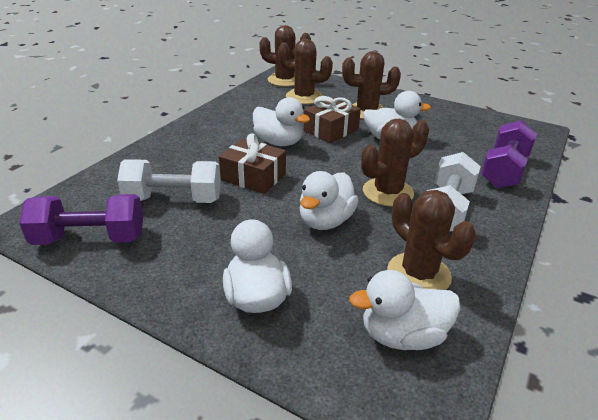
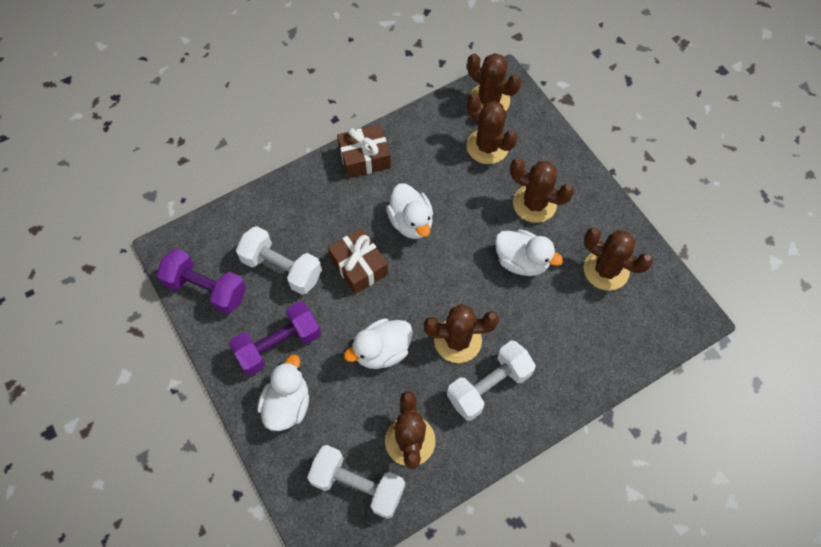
camera: 30 degrees right, 30 degrees up
brown gift [304,96,361,143] -> brown gift moved to [337,125,391,178]
white duck [349,270,460,350] -> white dumbbell [307,445,405,519]
purple dumbbell [481,120,537,188] -> purple dumbbell moved to [229,301,321,376]
none -> brown cactus [584,228,653,291]

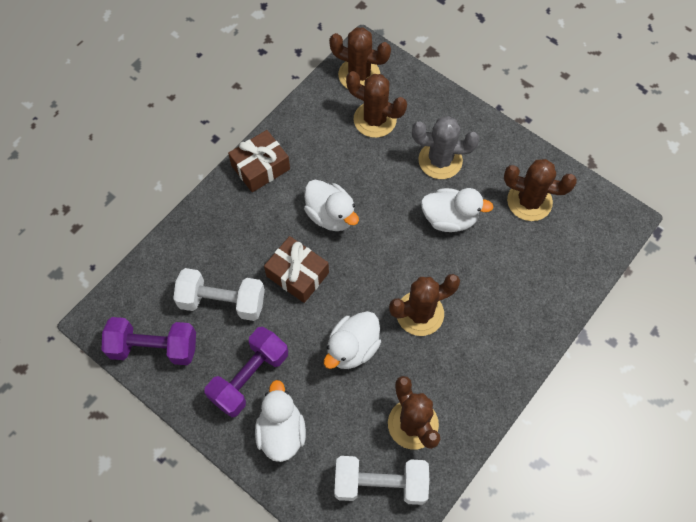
camera: 20 degrees left, 0 degrees up
white dumbbell [447,341,536,421] -> none
brown cactus [510,158,574,223] -> grey cactus [412,116,479,179]

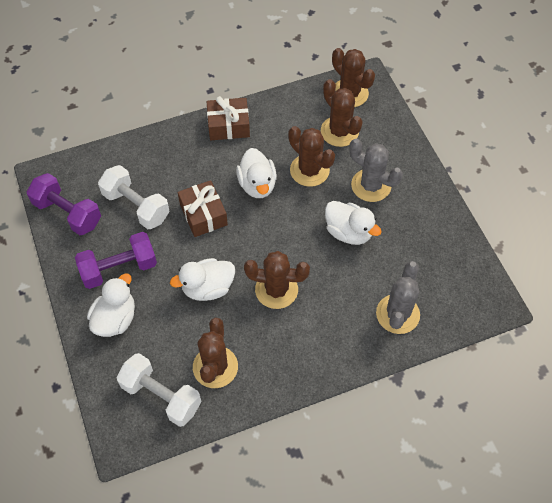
camera: 30 degrees right, 5 degrees down
brown cactus [504,159,577,221] -> brown cactus moved to [288,126,335,187]
none -> grey cactus [376,261,420,334]

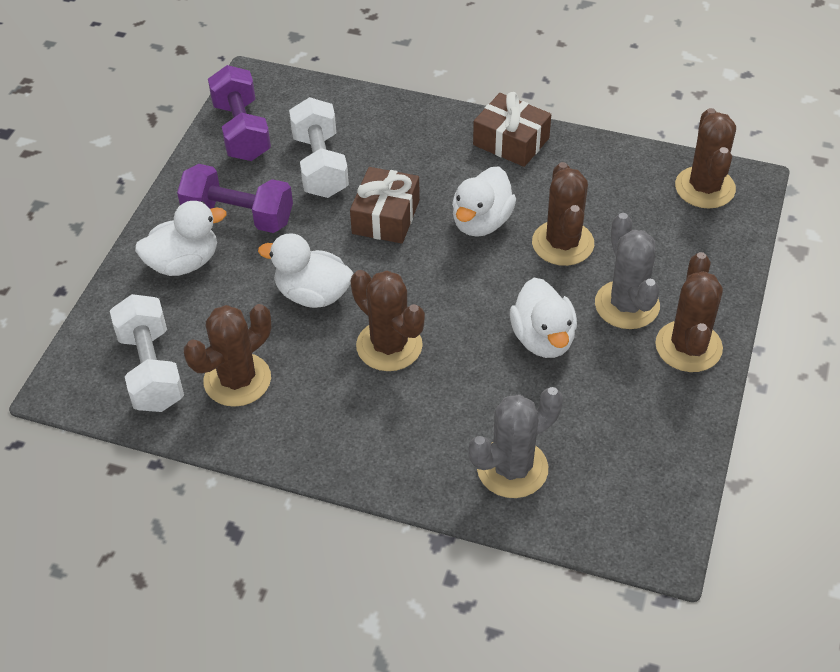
camera: 40 degrees right, 10 degrees down
brown cactus [321,79,363,147] -> brown cactus moved to [655,252,723,372]

